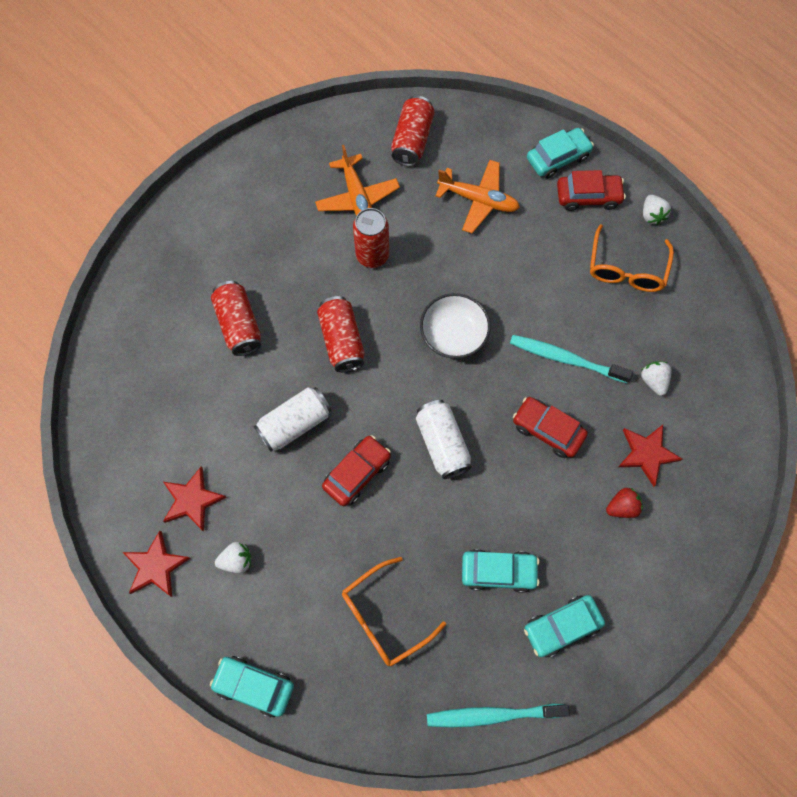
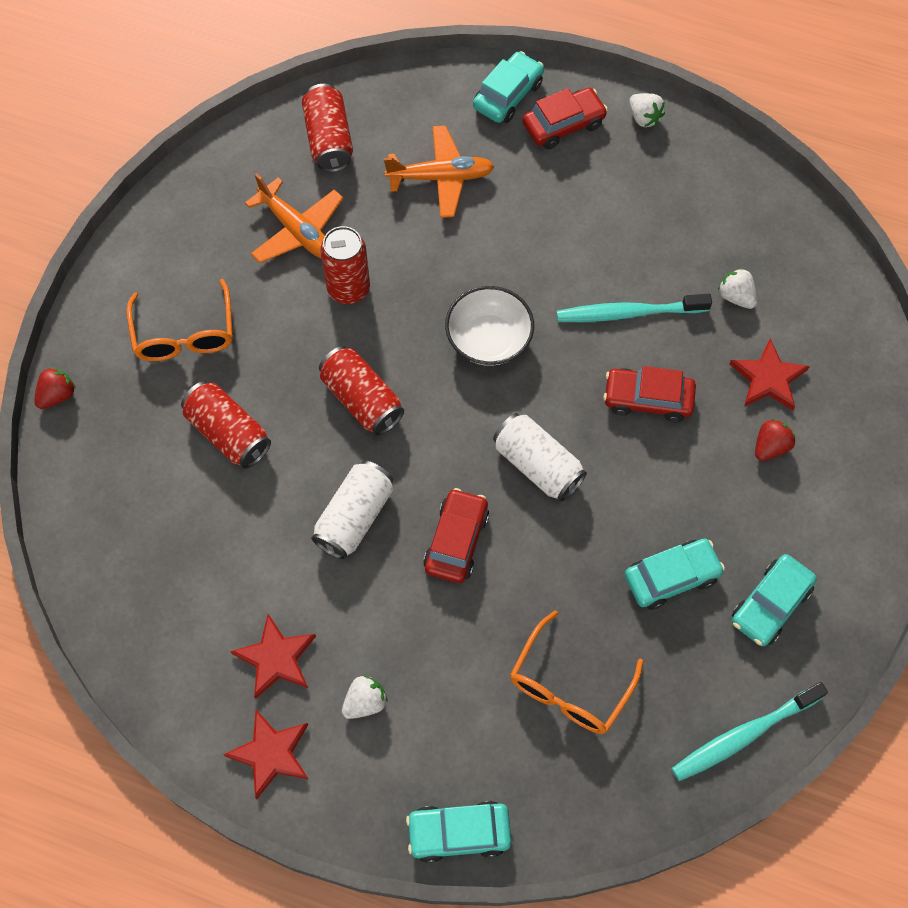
camera: 25 degrees left, 5 degrees down
orange glasses [590,224,674,292] -> orange glasses moved to [126,279,233,361]
none -> red strawberry [34,367,76,409]

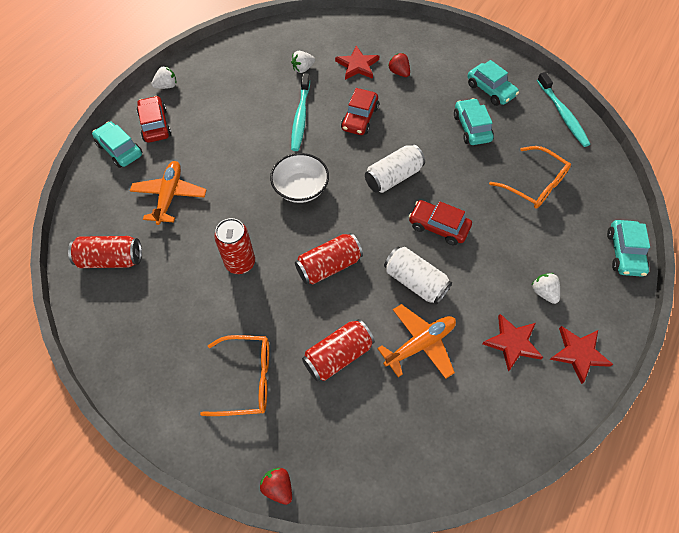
camera: 80 degrees left, 5 degrees down
orange plane [245,173,343,263] -> orange plane moved to [377,304,456,379]

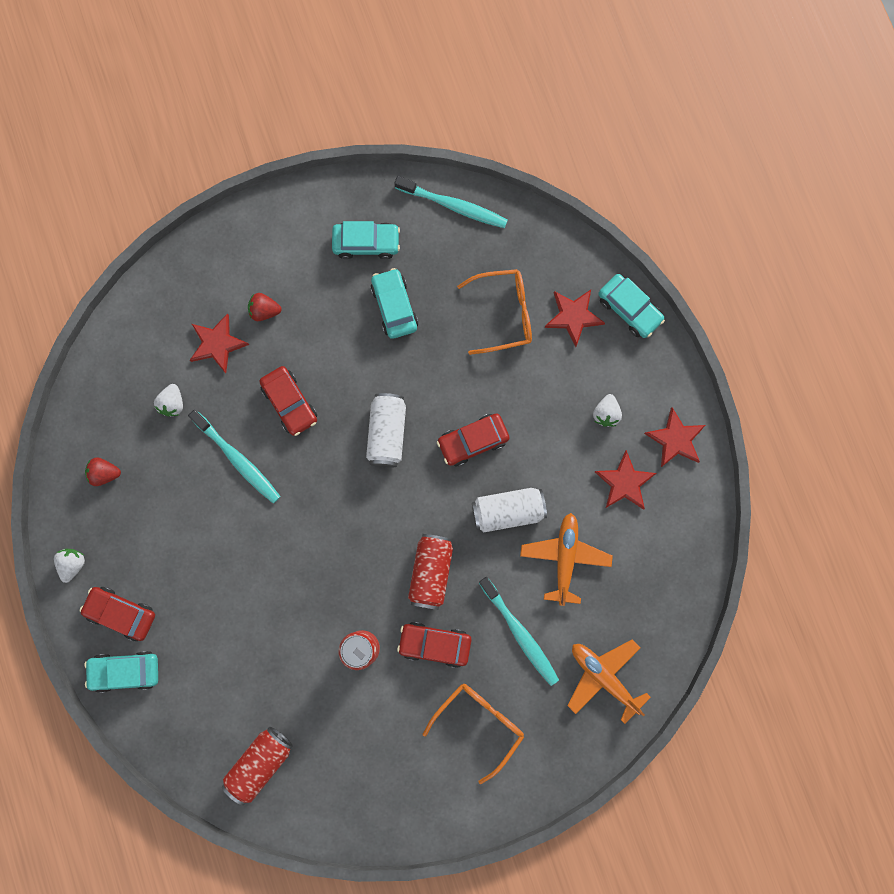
camera: 50 degrees left, 20 degrees up
orange plane [130,161,206,225] -> orange plane moved to [567,639,651,724]
red strawberry [260,467,292,505] -> red strawberry moved to [85,457,121,486]
white bowl [270,153,329,203] -> none
red can [302,319,375,381] -> turquoise toothbrush [479,577,559,686]
turquoise car [454,98,494,145] -> turquoise car turned 45 degrees clockwise [371,268,418,339]
white strawberry [532,273,560,304] -> white strawberry turned 90 degrees counterclockwise [593,394,622,427]
none -> red car [397,622,471,668]
none -> red star [544,290,605,347]

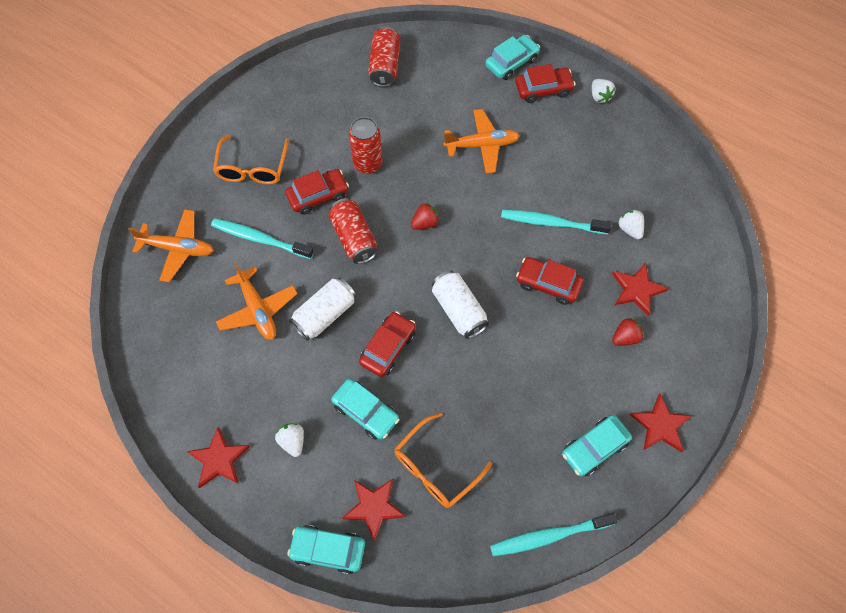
camera: 145 degrees right, 15 degrees down
red strawberry [85,457,121,486] -> red strawberry moved to [411,202,440,230]
turquoise car [371,268,418,339] -> turquoise car moved to [331,379,399,440]
red star [595,450,657,510] -> red star moved to [630,394,692,452]
none -> orange plane [443,109,520,173]

